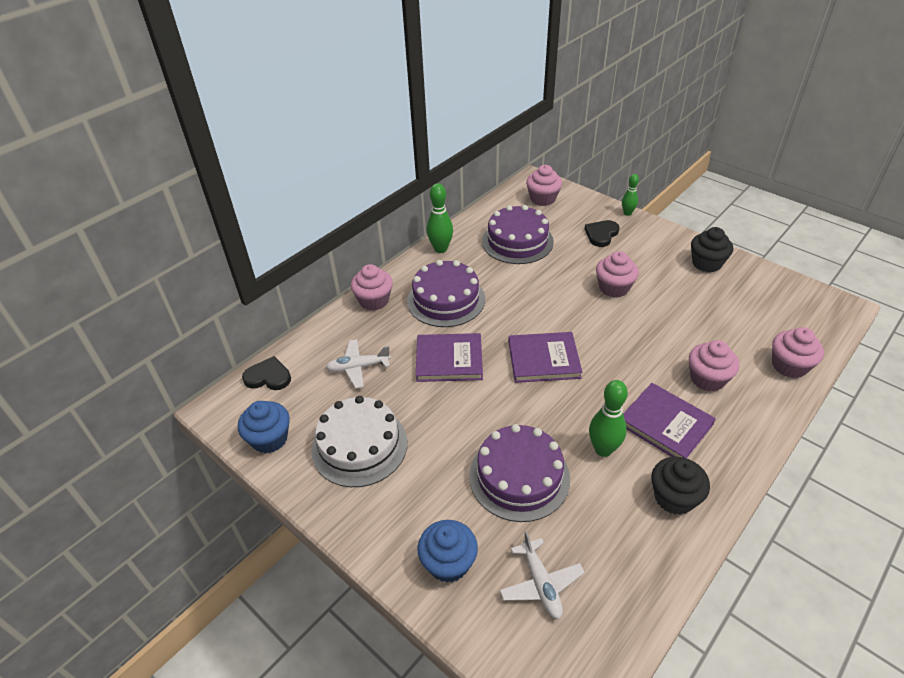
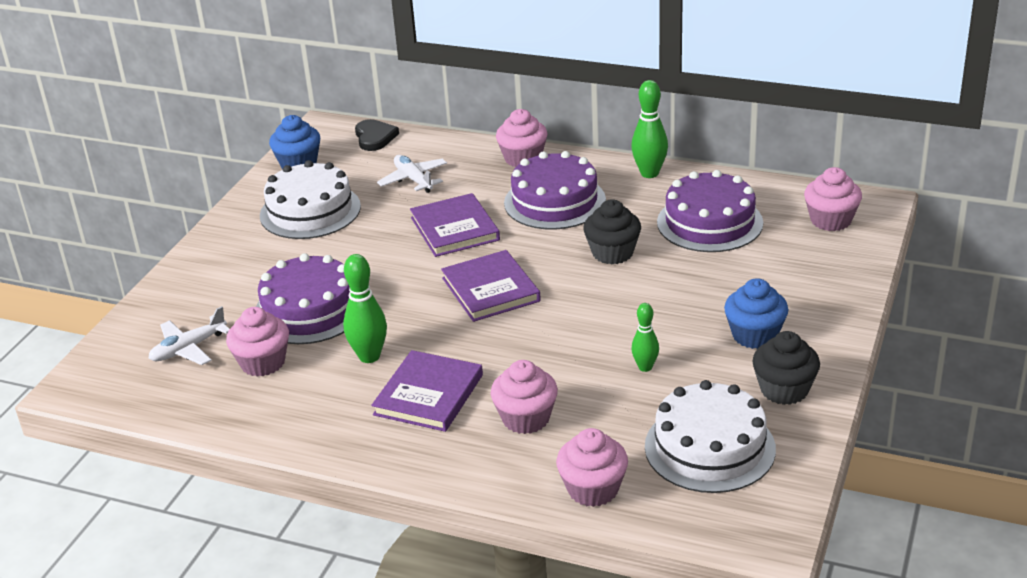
camera: 70 degrees right, 10 degrees down
blue cupcake [418,520,478,583] -> blue cupcake moved to [724,278,788,349]
black heart [585,220,620,247] -> none
pink cupcake [596,251,639,298] -> pink cupcake moved to [226,307,289,377]
green bowling pin [622,174,639,216] -> green bowling pin moved to [631,303,659,372]
black cupcake [651,457,710,515] -> black cupcake moved to [583,199,641,264]
none -> white cake [645,380,776,493]

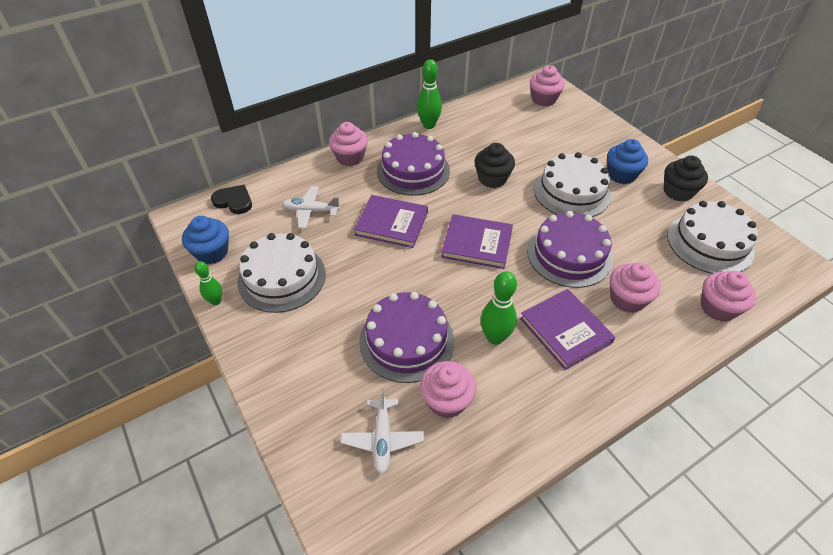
camera: 55 degrees left, 15 degrees up
green bowling pin [631,303,659,372] -> green bowling pin moved to [195,261,222,305]
purple cake [657,170,763,252] -> purple cake moved to [527,211,613,288]
none -> white cake [534,152,611,217]

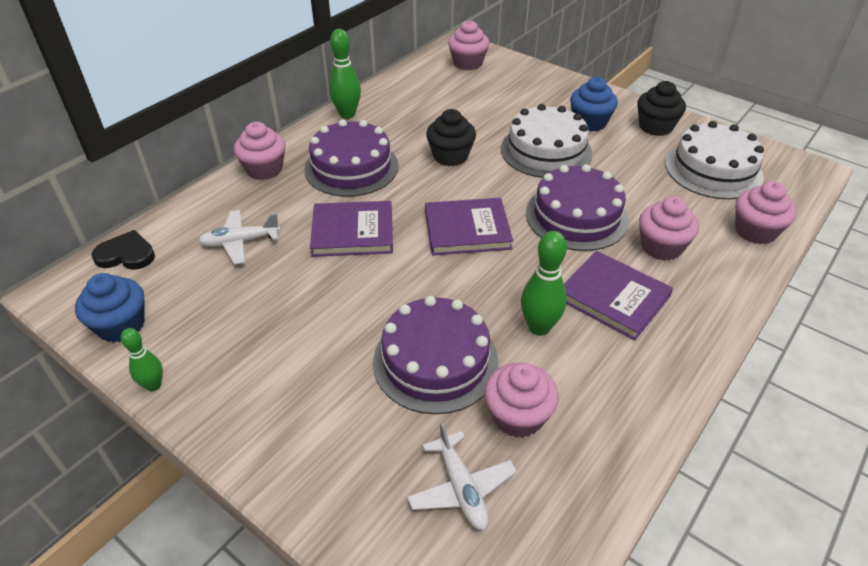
camera: 20 degrees left, 5 degrees down
white cake [237,233,326,313] -> none

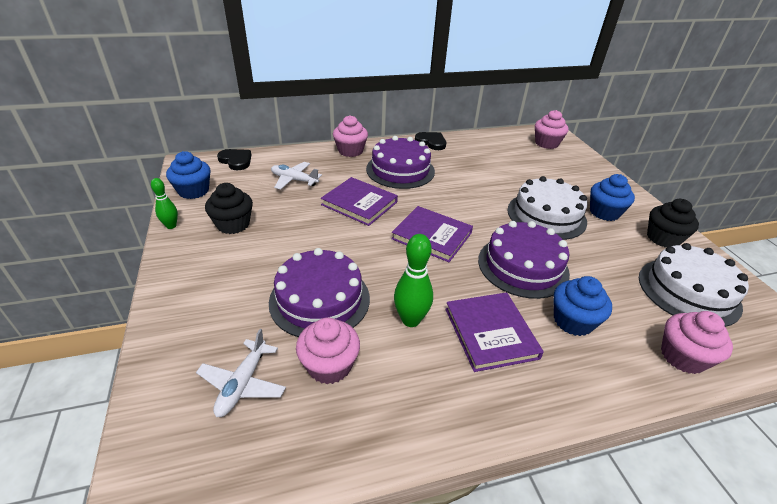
camera: 35 degrees right, 5 degrees down
green bowling pin [329,29,361,119] -> black heart [415,132,446,150]
black cupcake [426,109,476,166] -> black cupcake moved to [205,183,253,234]
pink cupcake [639,197,699,261] -> blue cupcake [554,276,612,336]

